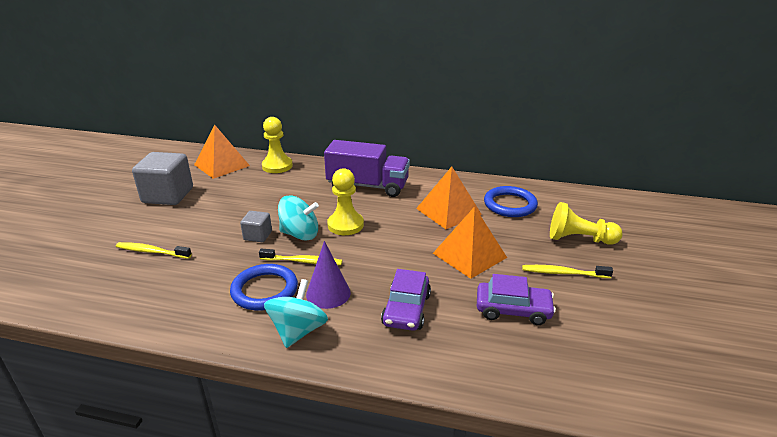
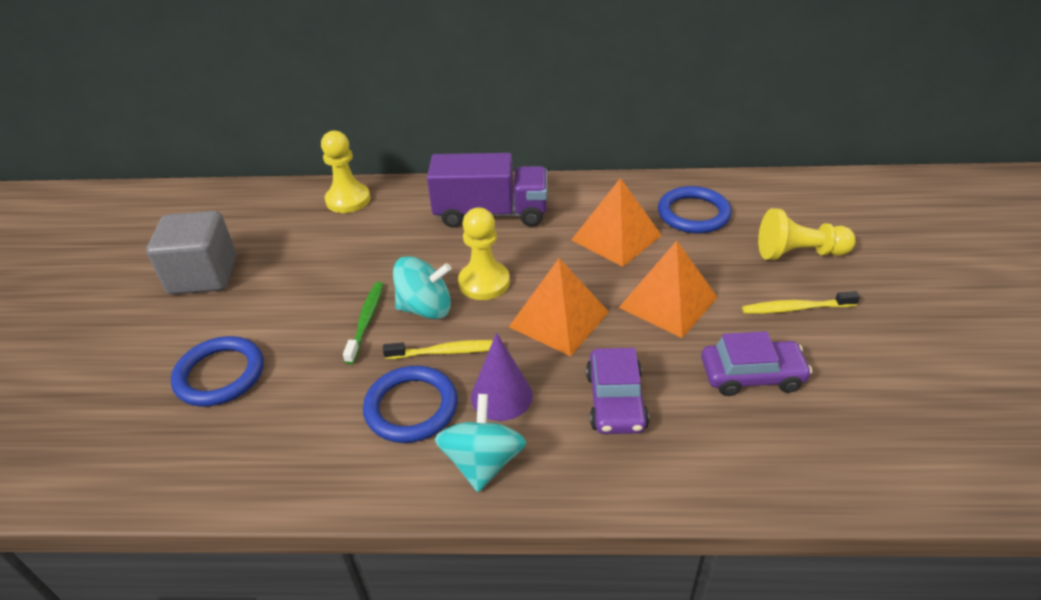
camera: 10 degrees left, 10 degrees up
yellow toothbrush [116,242,192,259] -> blue ring [171,336,264,407]
orange pyramid [194,124,250,179] -> orange pyramid moved to [509,258,609,356]
grey cube [240,211,272,242] -> green toothbrush [343,282,383,364]

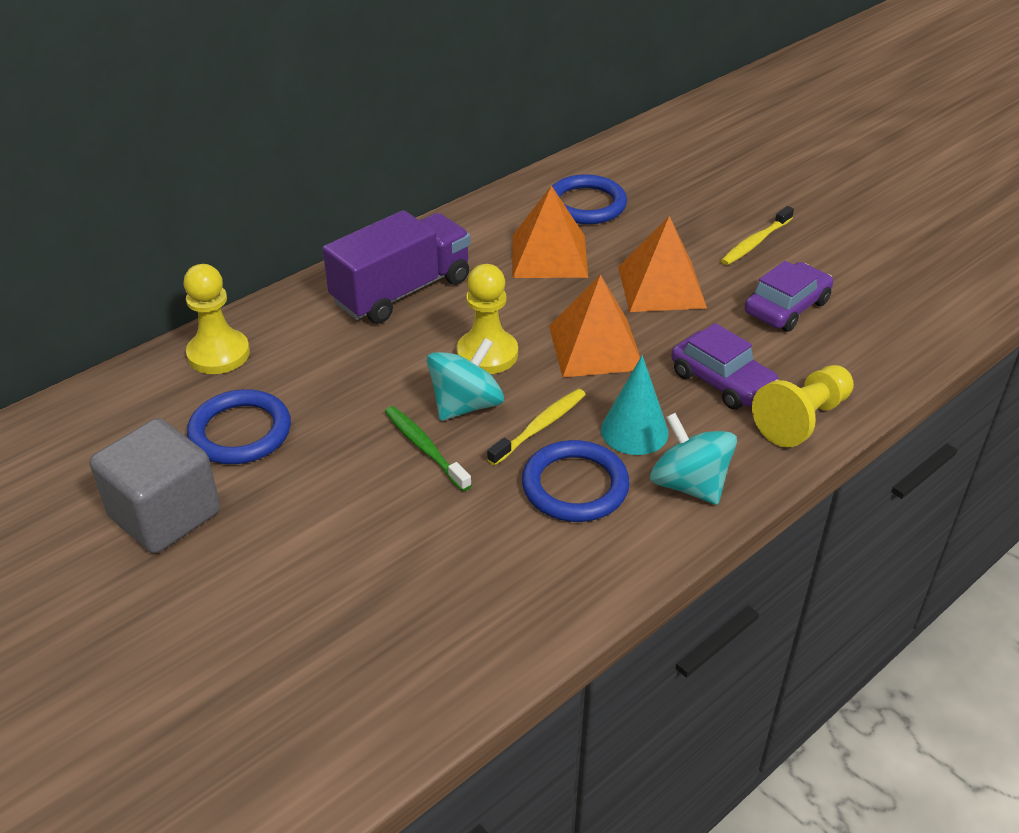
camera: 45 degrees left, 0 degrees up
blue ring [171,336,264,407] -> blue ring moved to [187,389,291,464]
purple cone [471,333,533,421] -> turquoise cone [601,355,669,455]
yellow pawn [758,208,856,260] -> yellow pawn moved to [752,365,854,448]

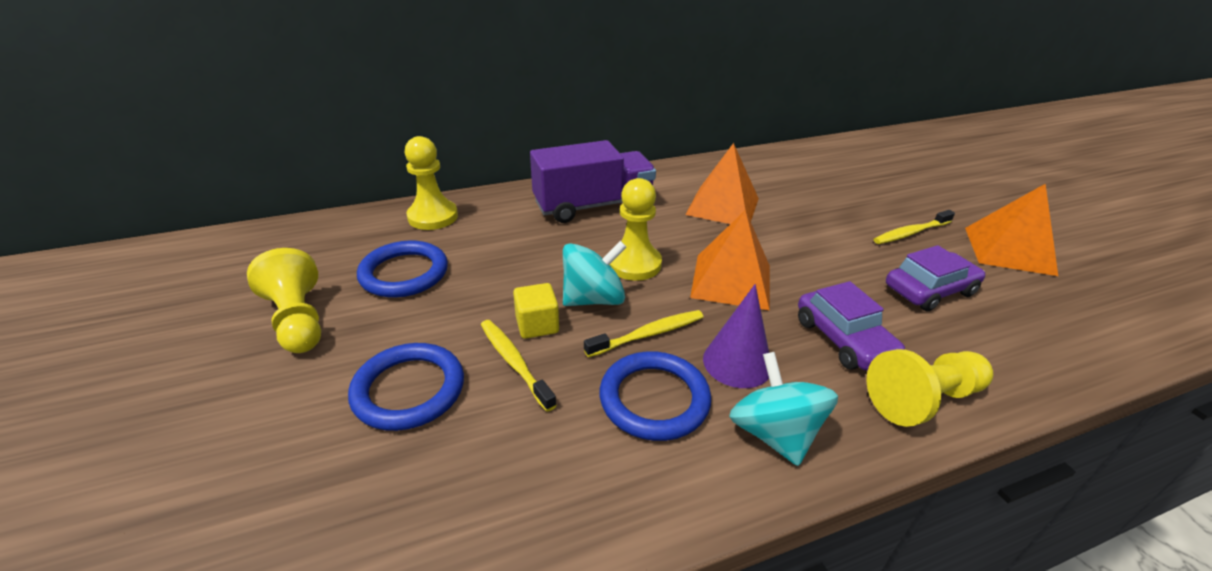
camera: 20 degrees right, 5 degrees down
grey cube [90,418,220,554] -> yellow pawn [247,248,321,353]
green toothbrush [385,406,472,491] -> yellow cube [513,283,559,339]
blue ring [552,174,627,224] -> blue ring moved to [348,343,464,431]
turquoise cone [601,355,669,455] -> purple cone [703,284,769,388]
orange pyramid [618,216,707,312] -> orange pyramid moved to [965,184,1058,276]
none -> yellow toothbrush [481,320,557,412]

